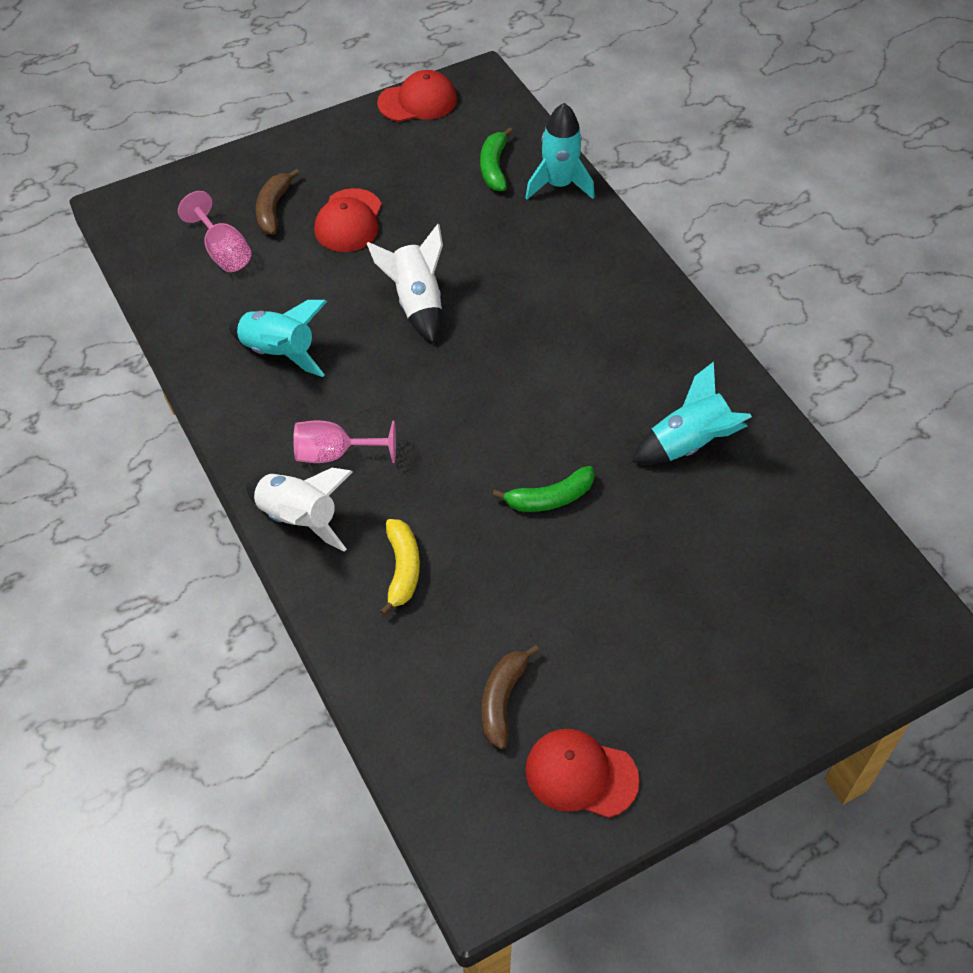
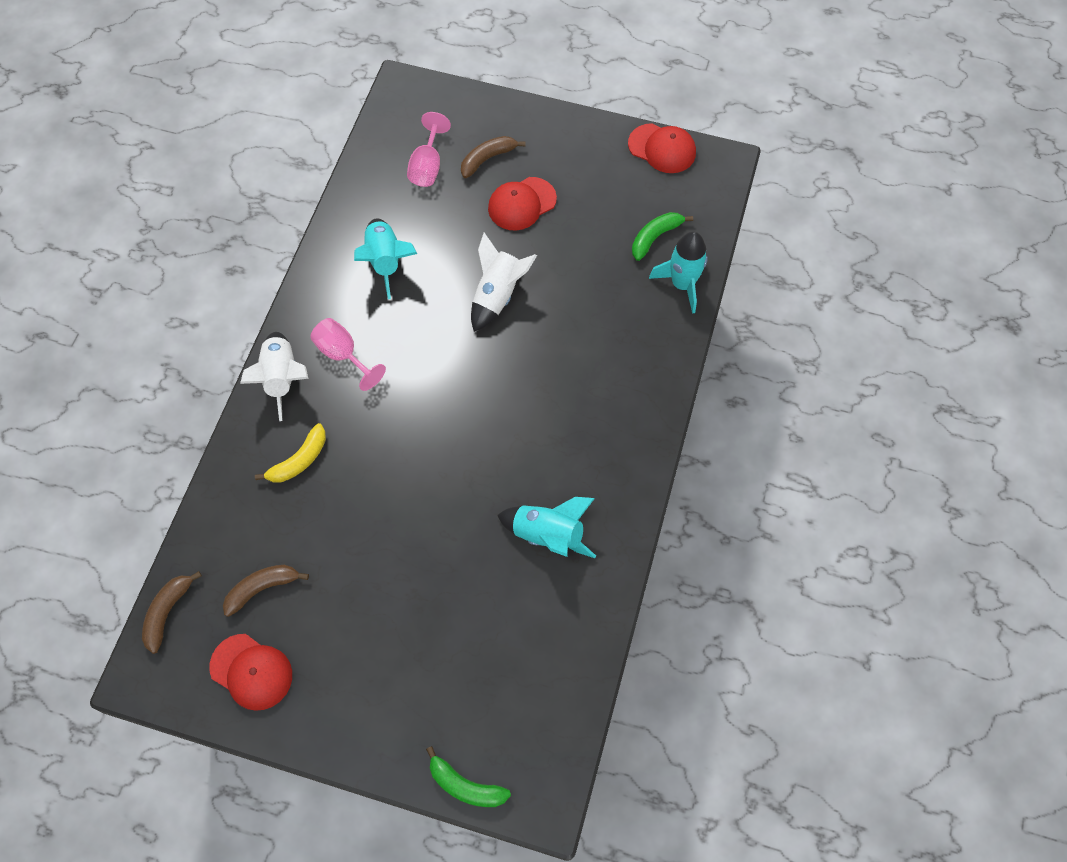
camera: 45 degrees right, 10 degrees up
green banana [492,466,594,512] -> green banana moved to [426,746,511,807]
red cap [525,729,640,818] -> red cap turned 150 degrees clockwise [209,634,292,711]
none -> brown banana [142,571,202,654]

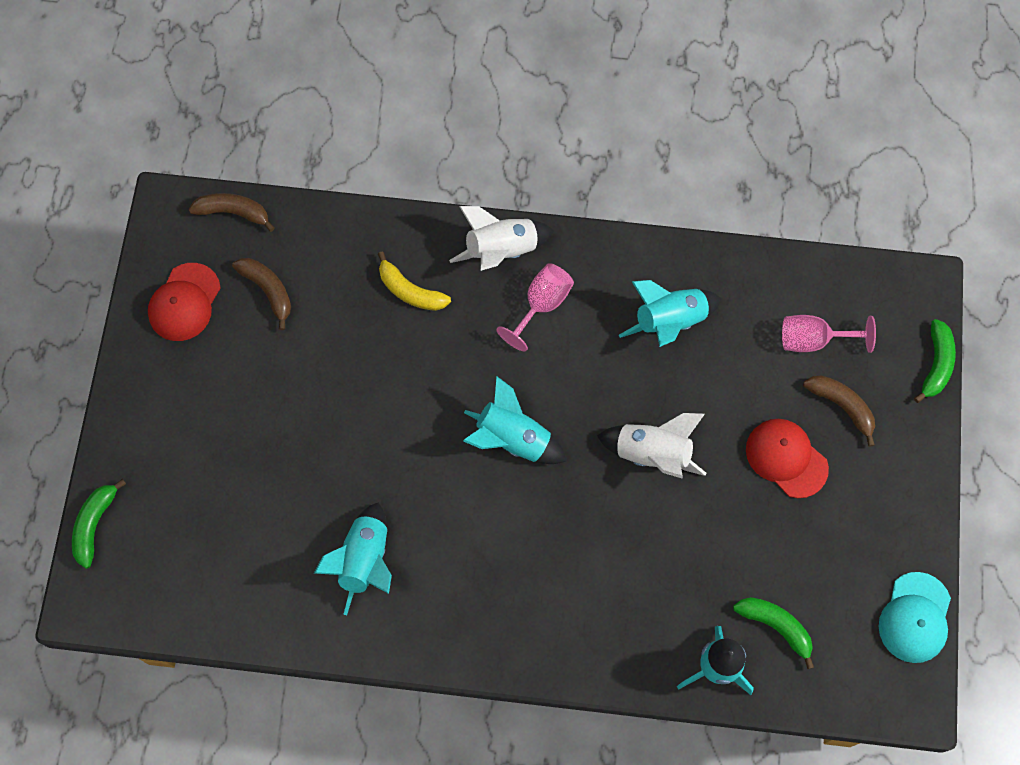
camera: 80 degrees right, 5 degrees up
red cap [628,123,696,173] -> turquoise cap [879,572,951,663]
none -> turquoise rocket [463,376,567,464]
none -> green banana [914,319,956,403]

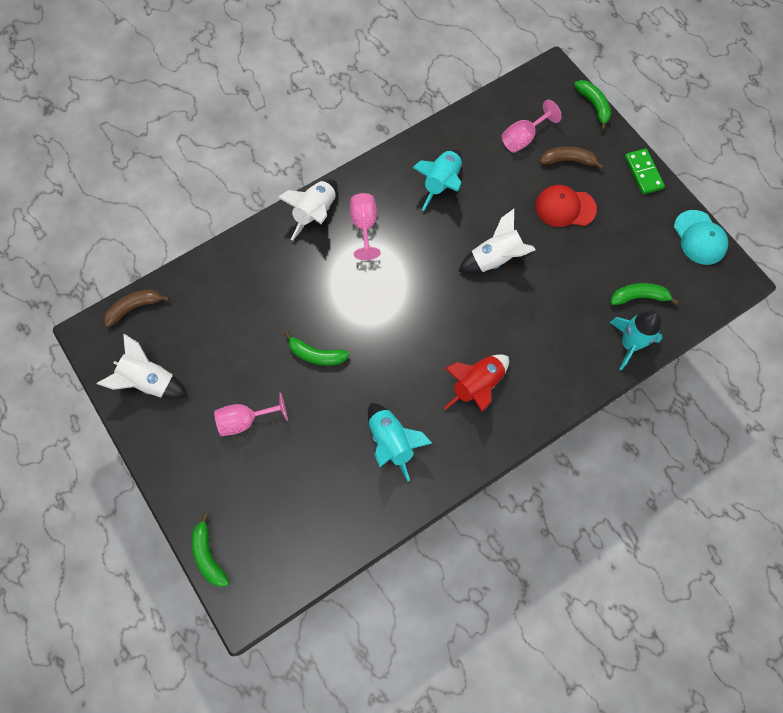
camera: 40 degrees left, 0 degrees up
red cap [148,263,221,341] -> white rocket [97,334,188,399]
brown banana [232,258,291,330] -> none
yellow banana [378,252,451,311] -> none
turquoise rocket [463,376,567,464] -> none
none -> pink goblet [214,393,288,436]
none -> green banana [284,331,350,366]
none -> red rocket [444,354,509,412]
none -> green domino [625,148,665,194]

